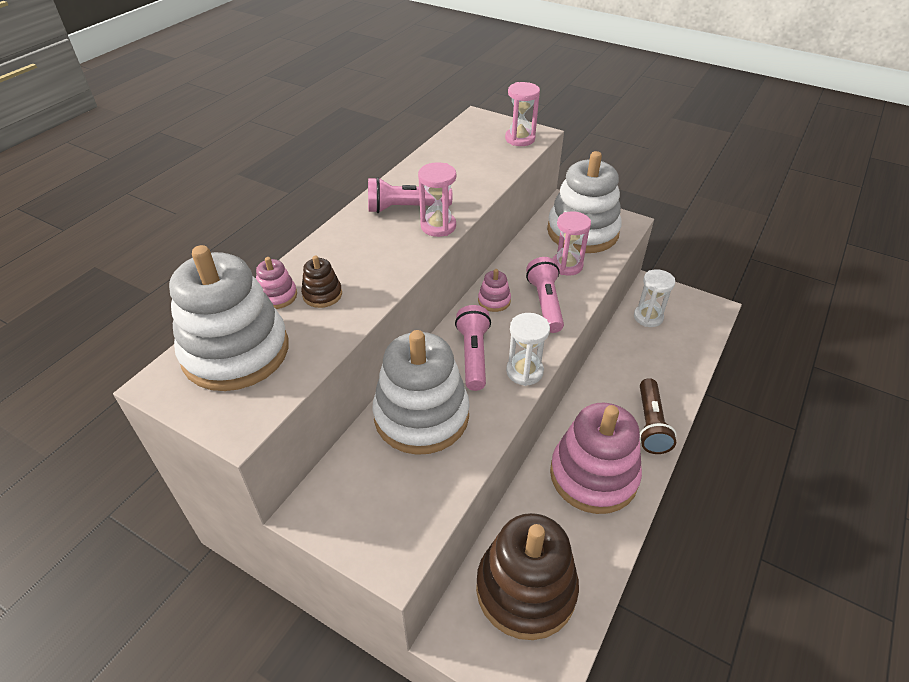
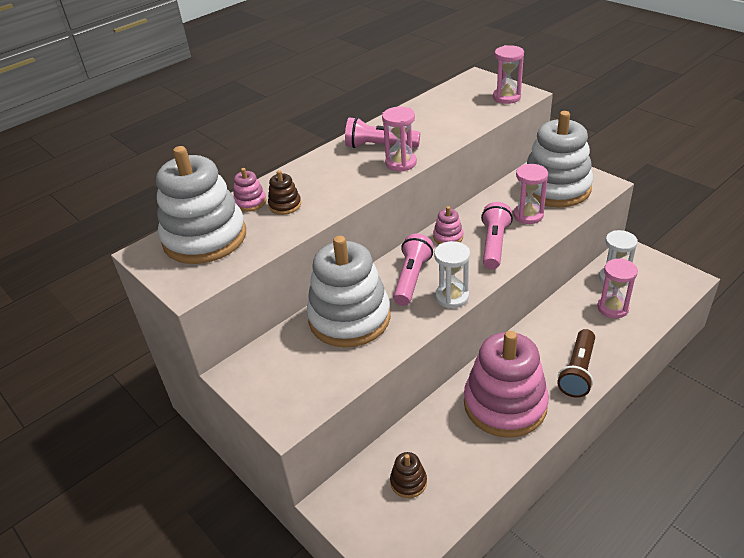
camera: 20 degrees right, 5 degrees down
brown stacking toy [476,513,579,640] -> brown stacking toy [390,452,427,498], size x0.41
none -> pink hourglass [597,258,638,318]

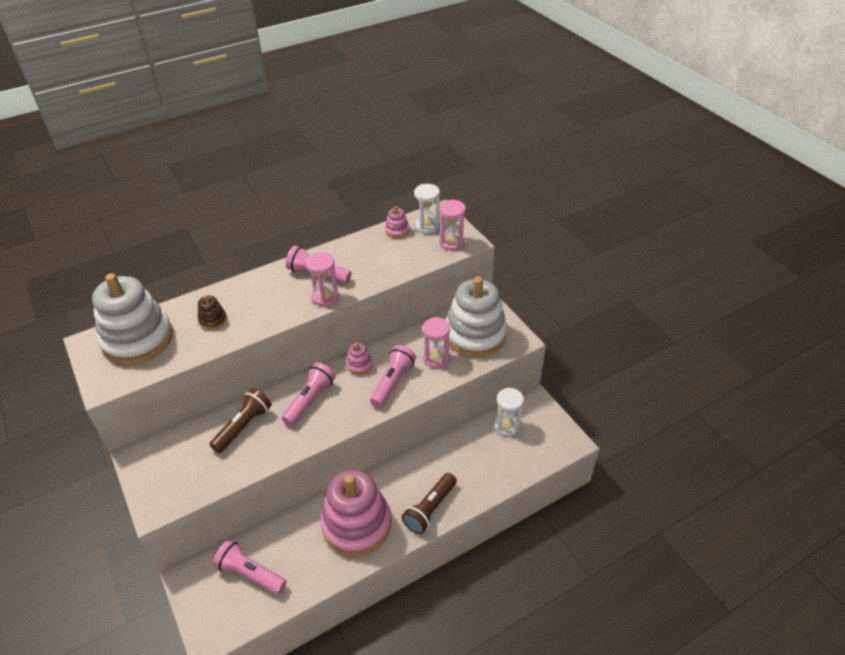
camera: 10 degrees right, 5 degrees up
pink stacking toy [233,168,267,212] -> pink stacking toy moved to [385,206,409,239]
white stacking toy [307,236,391,347] -> brown flashlight [209,388,272,453]
brown stacking toy [390,452,427,498] -> pink flashlight [213,540,287,595]
white hourglass [434,241,470,309] -> white hourglass moved to [414,184,440,234]
pink hourglass [597,258,638,318] -> none

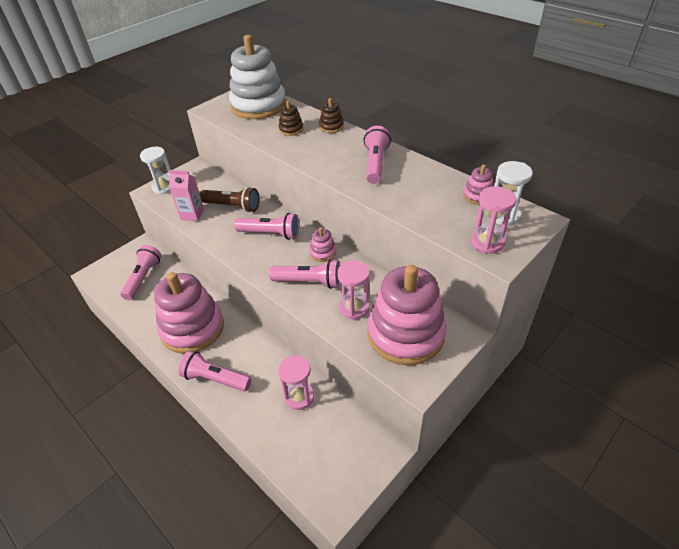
camera: 75 degrees right, 0 degrees up
pink hourglass [306,252,339,307] -> pink hourglass moved to [278,355,314,410]
brown flashlight [402,473,457,534] -> pink flashlight [178,350,251,391]
white stacking toy [446,276,507,357] -> pink stacking toy [367,265,446,365]
white hourglass [494,387,524,436] -> white hourglass moved to [140,147,171,195]
none -> pink carton [169,170,204,221]
none -> brown stacking toy [319,98,344,133]

